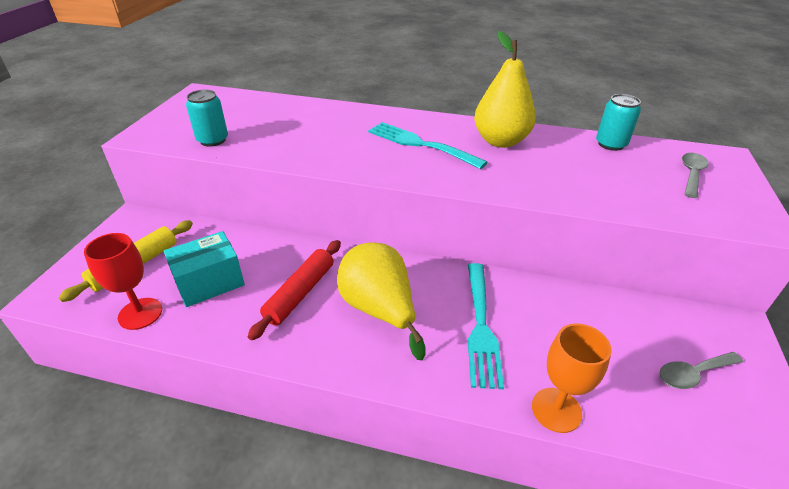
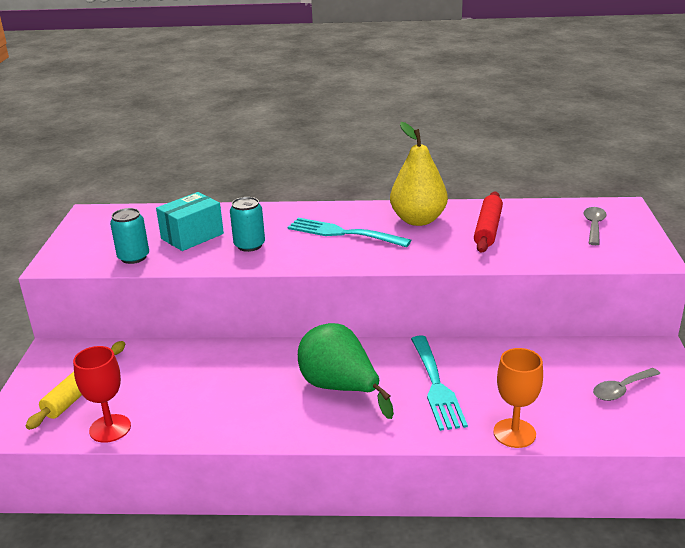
camera: 10 degrees left, 10 degrees down
turquoise box [164,231,245,307] -> turquoise box moved to [156,192,224,251]
red rolling pin [248,240,341,340] -> red rolling pin moved to [474,191,503,253]
yellow pear [337,242,425,360] -> green pear [298,323,394,419]
turquoise can [596,94,641,151] -> turquoise can moved to [230,197,265,252]

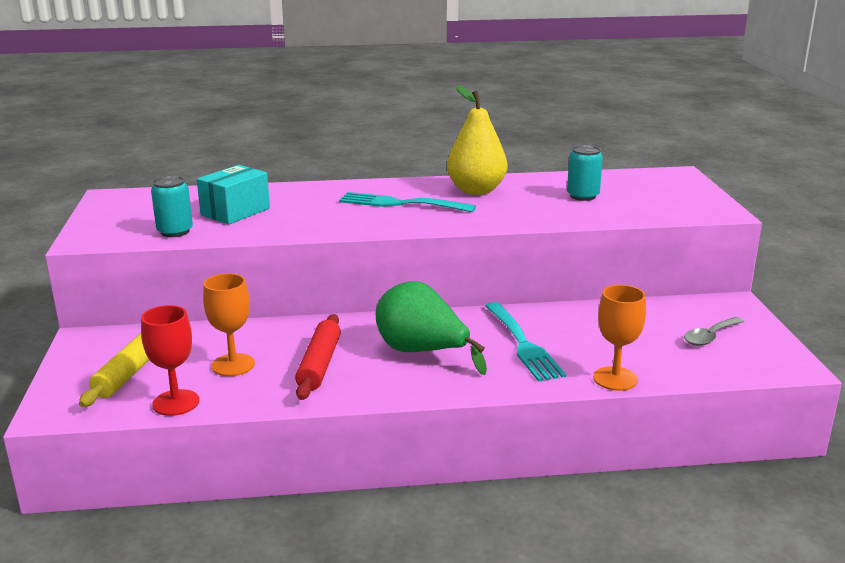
camera: 10 degrees left, 5 degrees down
turquoise can [230,197,265,252] -> turquoise can moved to [567,145,603,201]
red rolling pin [474,191,503,253] -> red rolling pin moved to [295,314,341,400]
grey spoon [584,207,607,245] -> none
none -> orange goblet [203,273,255,376]

